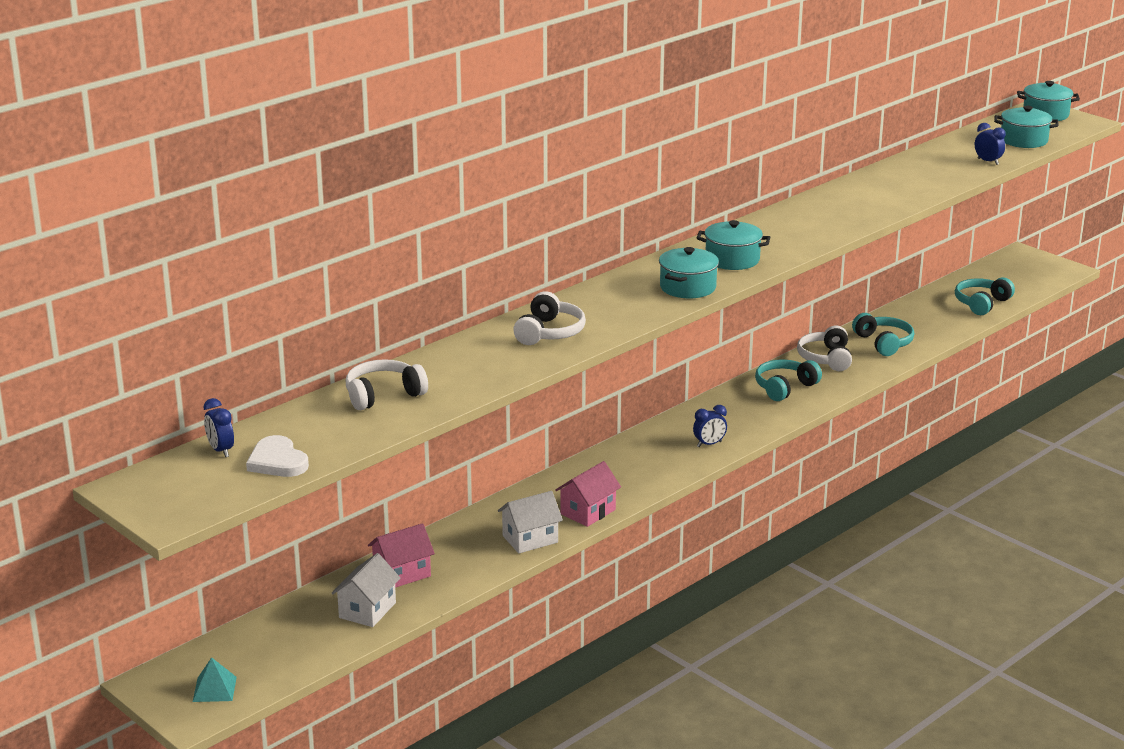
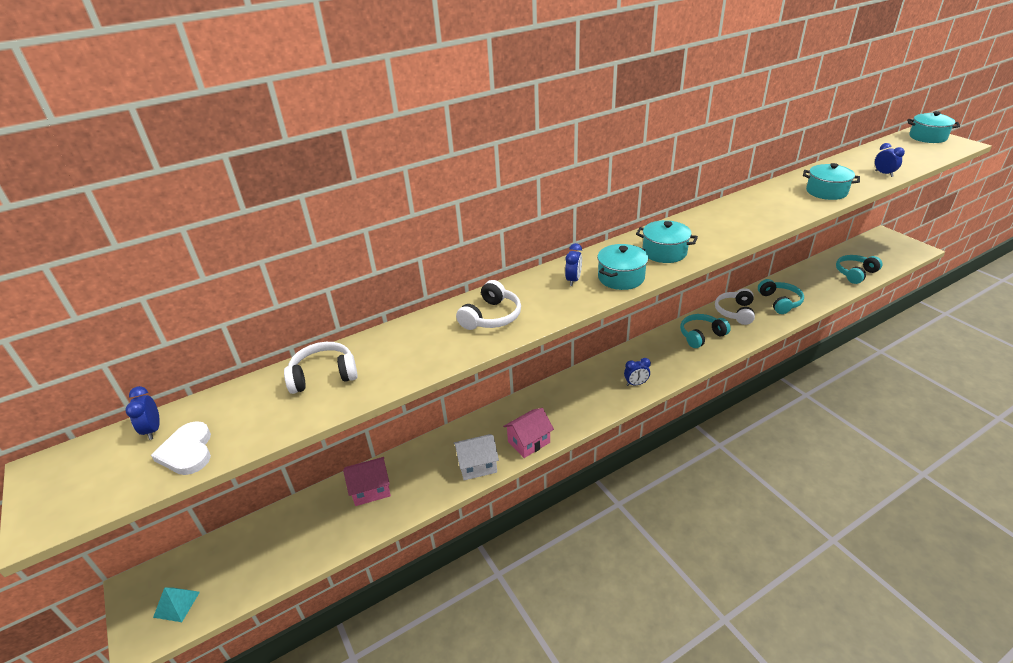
camera: 15 degrees right, 10 degrees up
white house [332,553,400,627] -> none
turquoise pot [994,106,1059,148] -> turquoise pot moved to [803,163,860,200]
none -> blue clock [565,243,582,286]

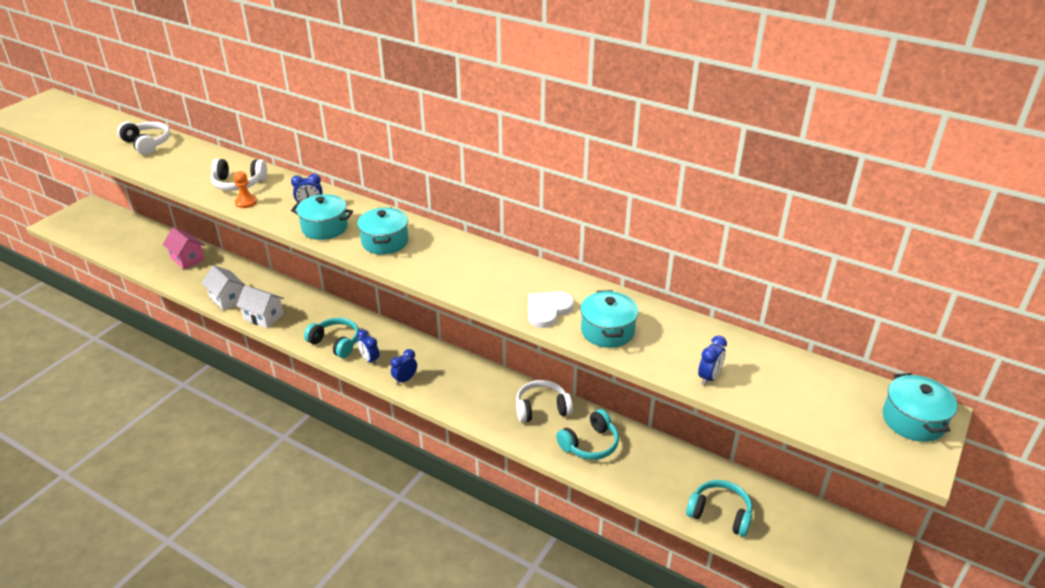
camera: 60 degrees right, 0 degrees up
blue clock [125,386,160,440] -> blue clock moved to [391,349,417,385]
white heart [151,421,211,475] -> white heart moved to [528,292,574,328]
turquoise pyramid [153,587,200,622] -> none
pink house [503,408,554,458] -> white house [236,285,284,328]
turquoise headphones [680,314,731,348] -> turquoise headphones moved to [304,318,359,358]
none -> orange pawn [234,171,257,208]

